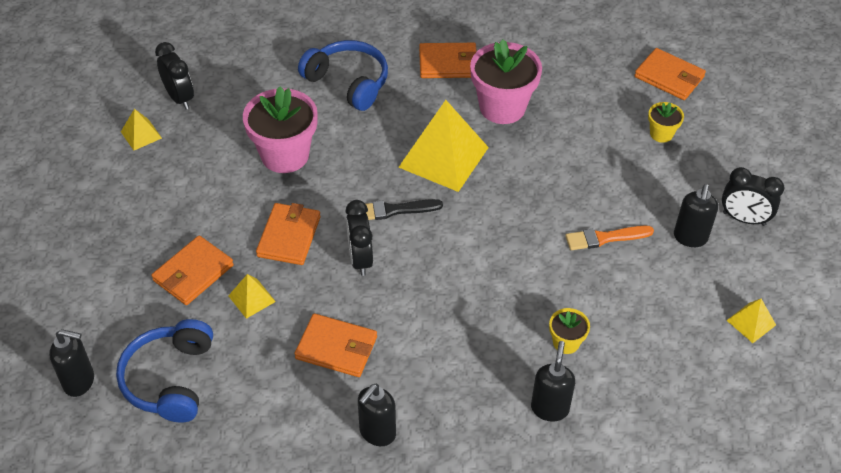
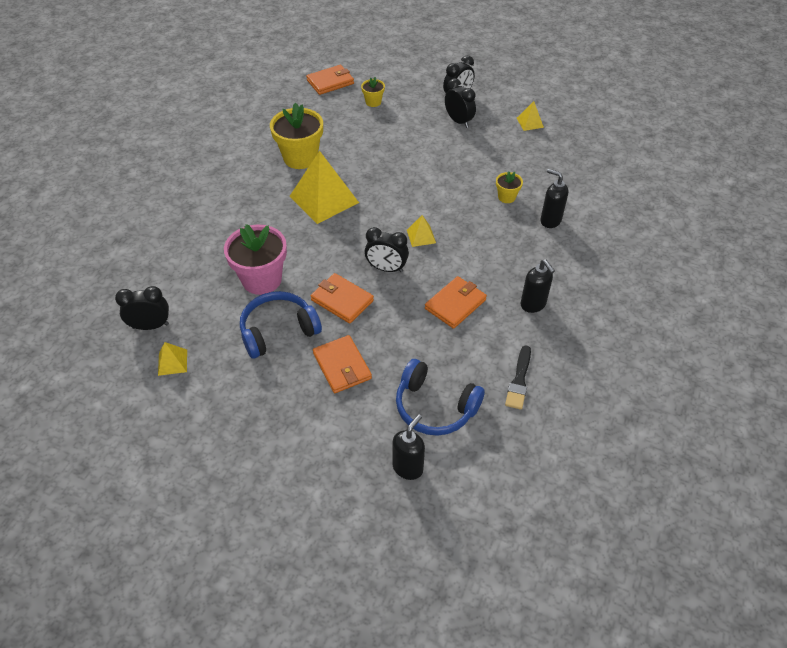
camera: 65 degrees left, 0 degrees up
yellow pyramid [228,274,276,319] -> yellow pyramid moved to [407,215,436,247]
blue headphones [298,40,388,111] -> blue headphones moved to [240,291,322,359]
black brush [366,199,443,220] -> black brush moved to [505,345,531,410]
orange wallet [419,43,477,78] -> none
pink flower pot [470,39,542,124] -> yellow flower pot [270,103,323,169]
orange brush [565,226,654,250] -> none
black soap dispenser [674,184,718,247] -> black clock [445,78,476,128]

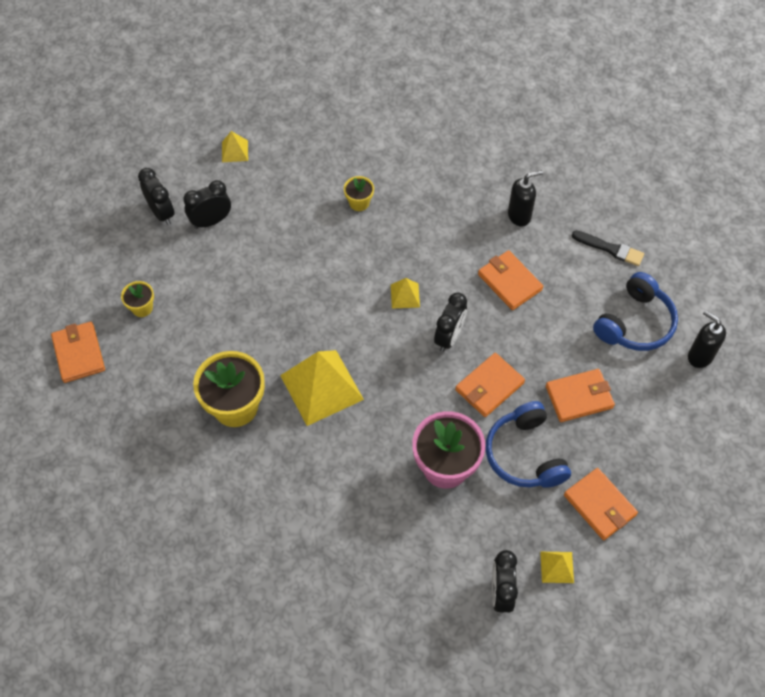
camera: 80 degrees left, 10 degrees up
black soap dispenser [541,169,568,228] -> none
none -> orange wallet [564,468,638,540]

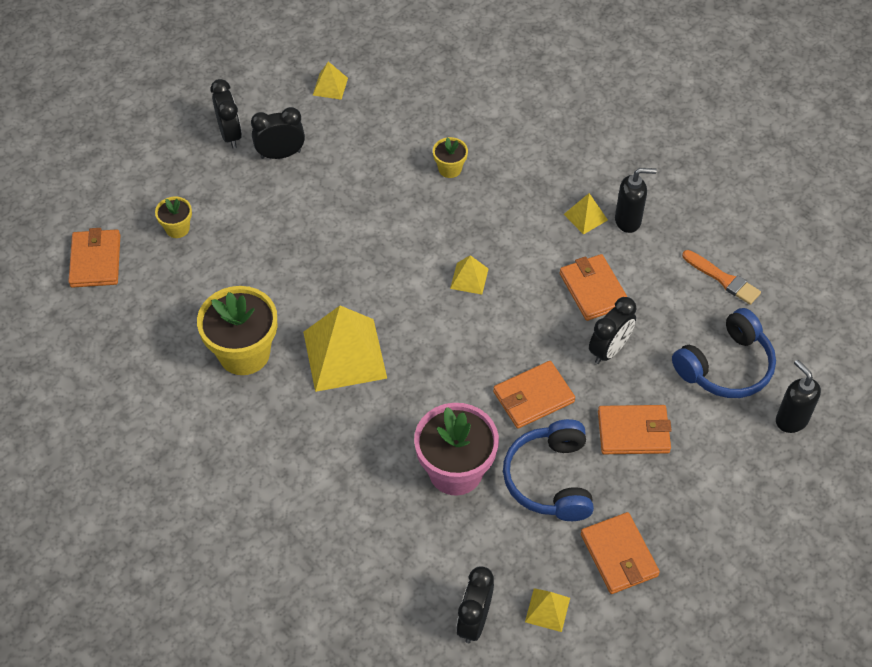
camera: 15 degrees right, 5 degrees down
black clock [434,293,467,352] -> black clock moved to [589,297,636,364]
black brush [572,231,644,266] -> orange brush [682,250,761,305]
none -> yellow pyramid [564,193,608,235]

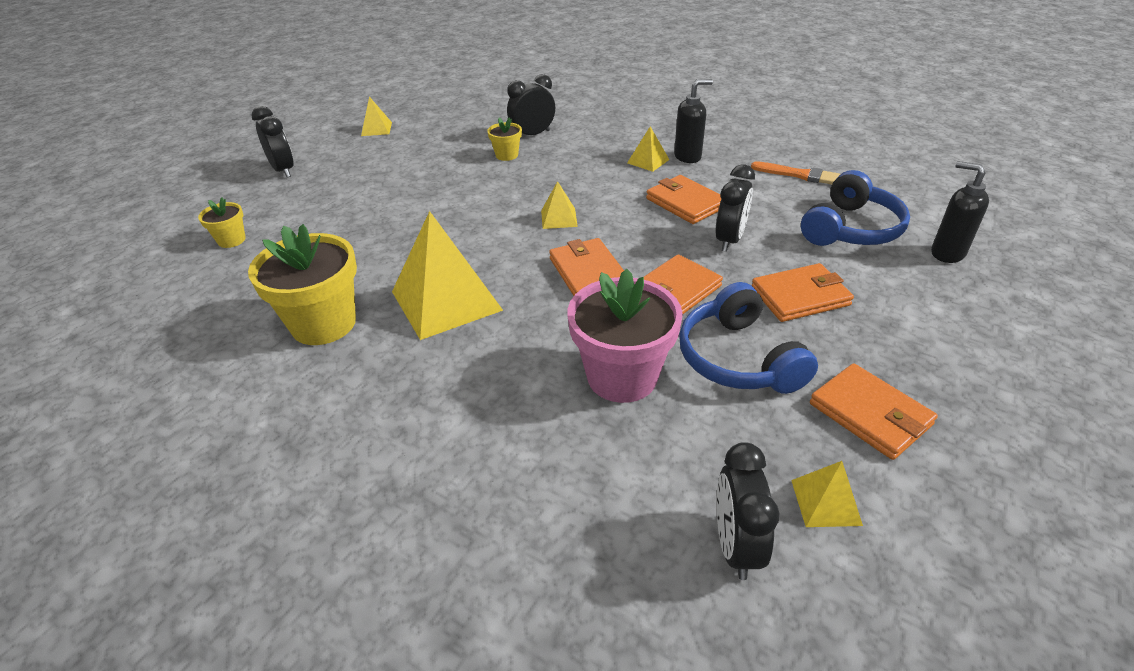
camera: 15 degrees left, 15 degrees down
orange wallet [68,228,120,288] -> orange wallet moved to [549,238,624,296]
black clock [251,107,305,159] -> black clock moved to [507,74,555,135]

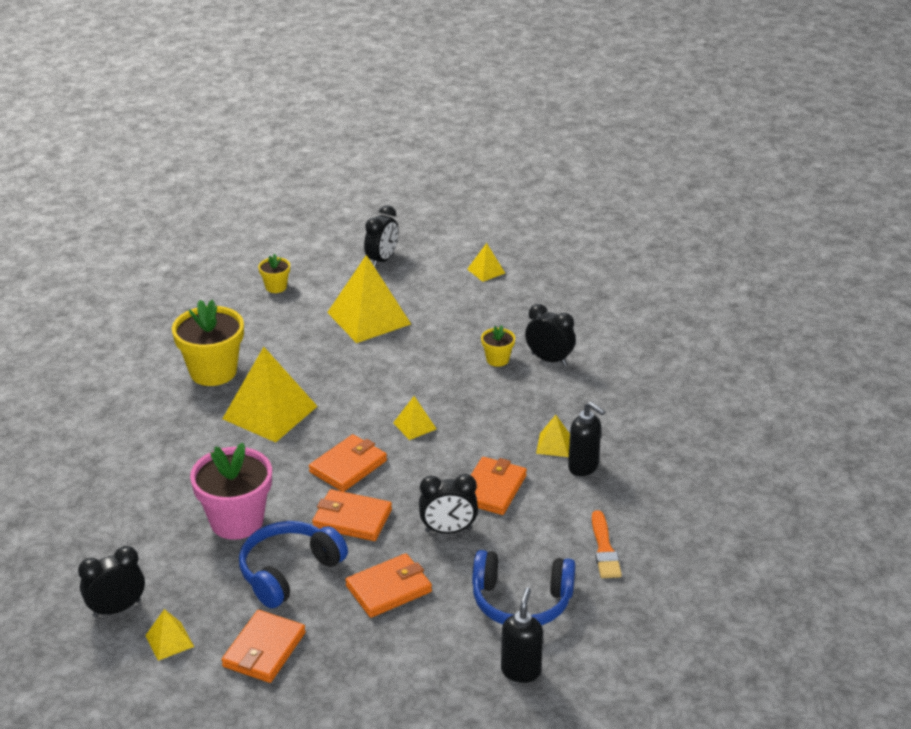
camera: 60 degrees right, 5 degrees down
orange wallet [752,263,854,322] -> orange wallet turned 75 degrees counterclockwise [345,553,432,618]
none -> yellow pyramid [327,255,411,343]

